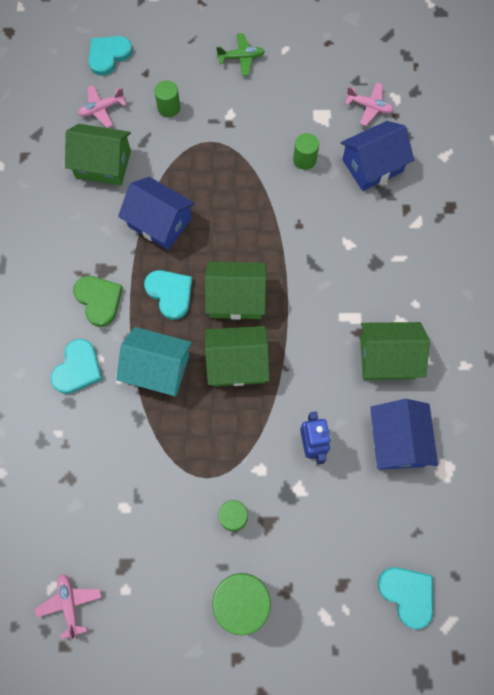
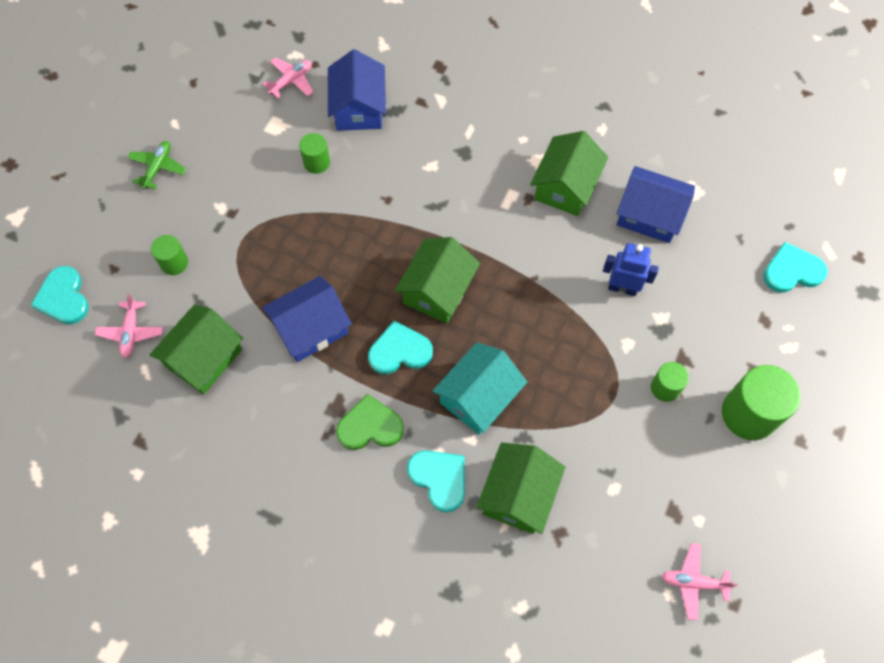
camera: 65 degrees left, 5 degrees down
green house [205,326,269,386] -> green house moved to [476,442,565,534]

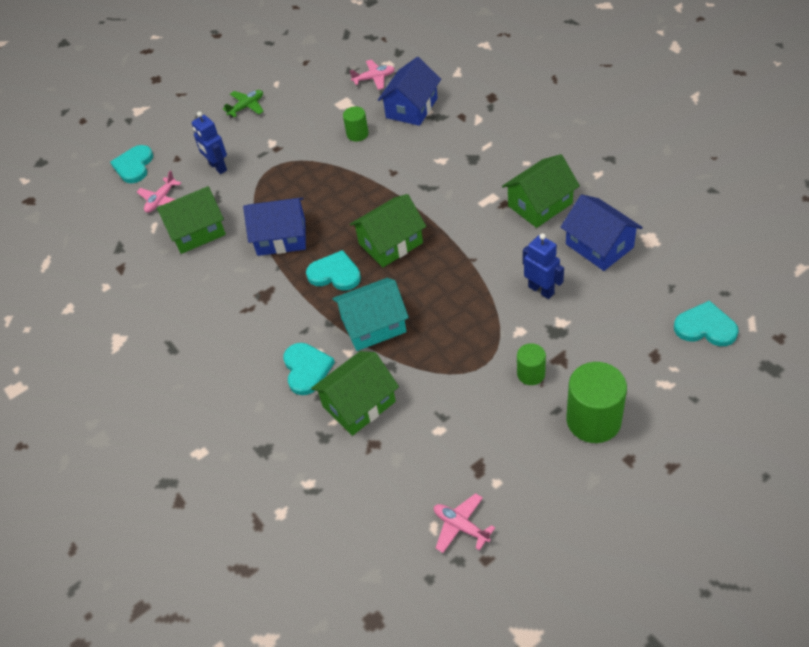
camera: 35 degrees right, 15 degrees down
green cylinder [151,235,188,275] -> blue robot [192,112,227,174]
green heart [336,394,404,450] -> none

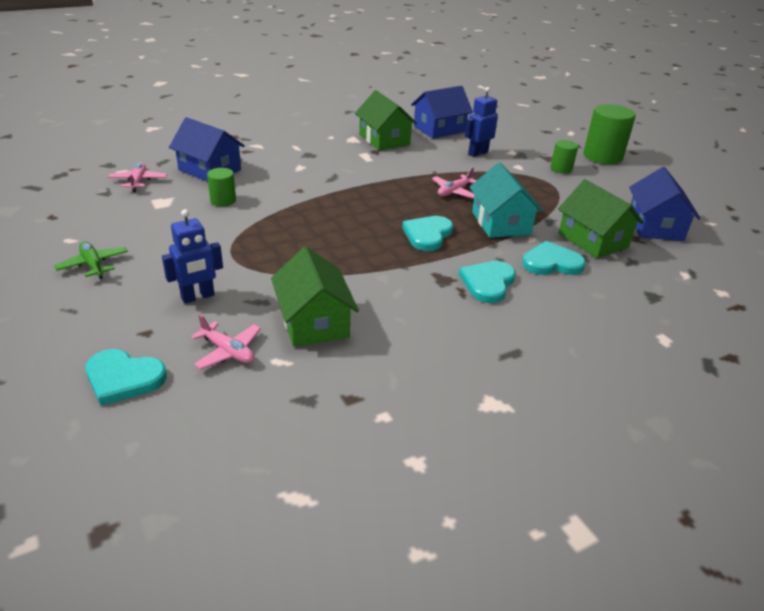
camera: 90 degrees left, 15 degrees down
blue house [243,197,306,256] -> blue house moved to [629,167,701,241]
green house [350,194,426,267] -> none
pink plane [434,493,495,553] -> pink plane moved to [432,167,476,199]
turquoise heart [674,300,739,346] -> turquoise heart moved to [459,261,516,303]

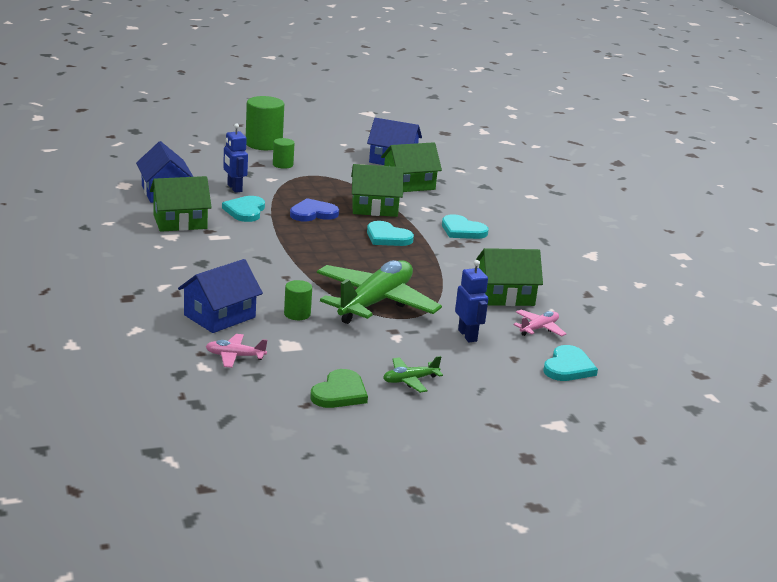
camera: 80 degrees left, 10 degrees down
pink plane [432,167,476,199] -> blue heart [290,198,339,221]
turquoise house [470,163,543,238] -> green house [351,164,404,217]
turquoise heart [522,241,586,275] -> turquoise heart moved to [222,196,265,222]
none -> green heart [310,369,368,408]
none -> green plane [317,260,442,324]

